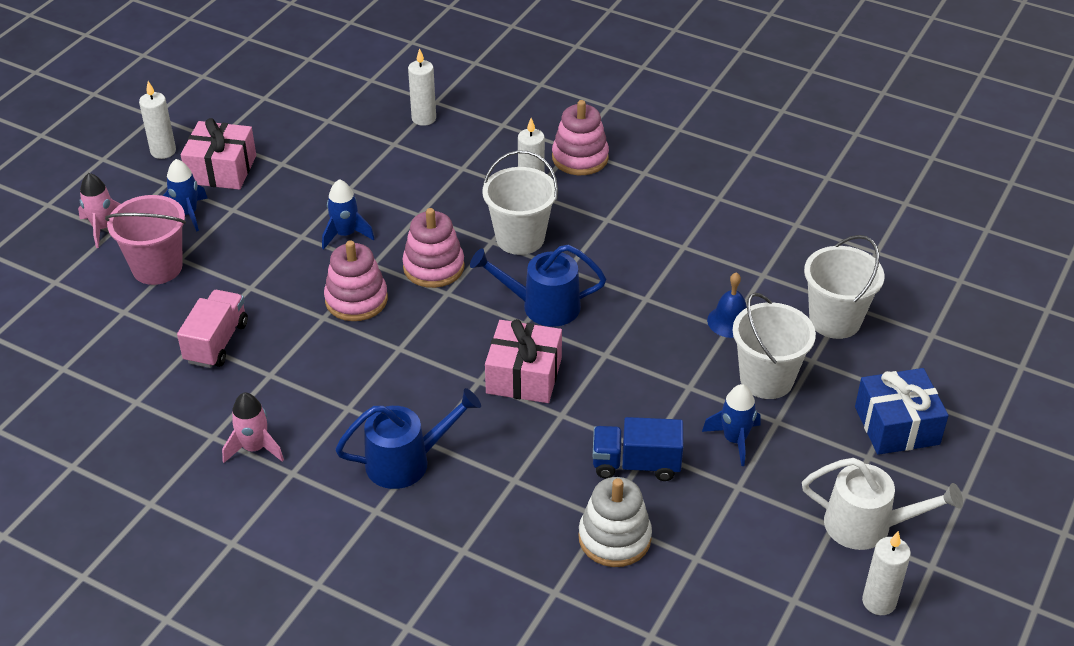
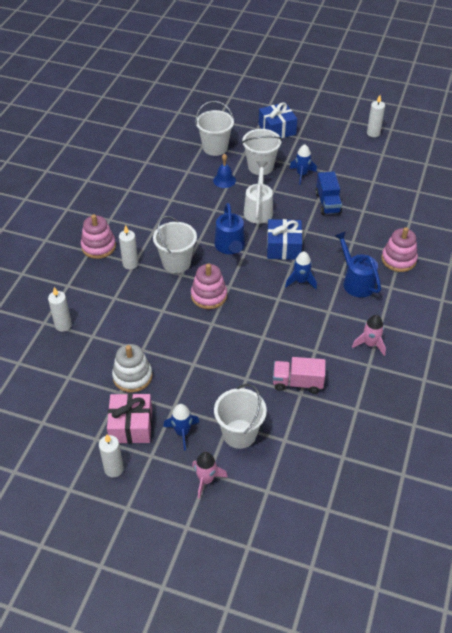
camera: 100 degrees left, 5 degrees up
pink bucket [105,195,186,285] -> white bucket [214,384,267,449]
blue rocket [322,179,374,249] -> blue rocket moved to [285,251,317,289]
pink stacking toy [324,240,388,321] -> pink stacking toy moved to [381,227,418,272]
pink gift [485,319,562,403] -> blue gift [267,219,302,260]
white stacking toy [578,477,652,567] -> white stacking toy moved to [112,344,153,392]
white watering can [802,458,963,550] -> white watering can moved to [244,161,273,224]

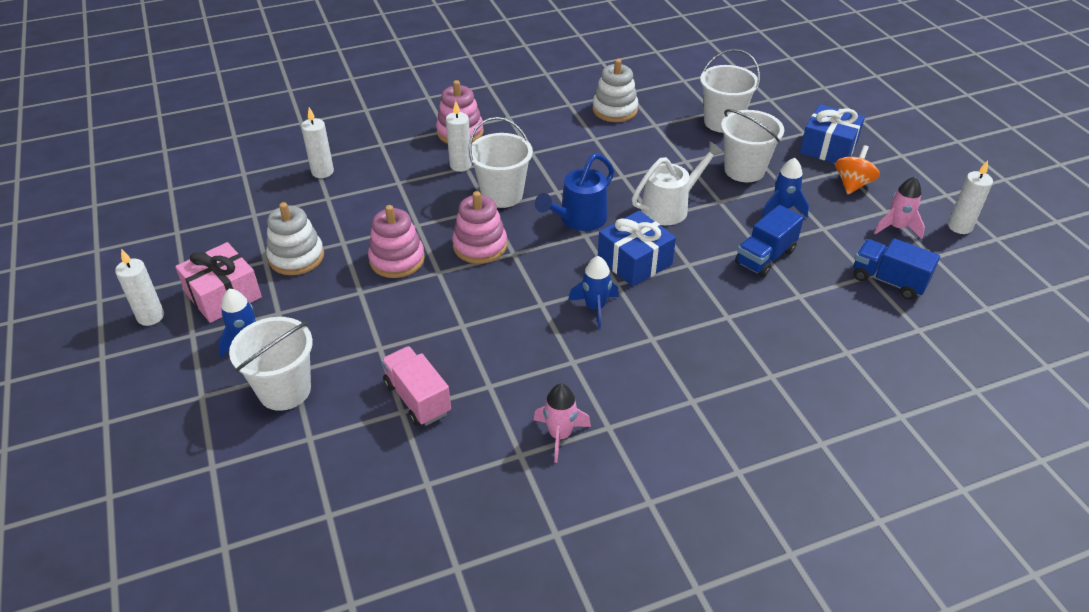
camera: 50 degrees right, 5 degrees down
pink rocket [192,452,228,499] -> pink rocket moved to [874,177,925,239]
blue bell [213,154,236,188] -> none
blue watering can [335,231,381,297] -> none
pink stacking toy [381,227,418,272] -> pink stacking toy moved to [368,205,425,278]
none -> white stacking toy [592,59,638,122]
none -> orange spinning top [835,145,880,194]
none -> blue truck [853,238,940,300]

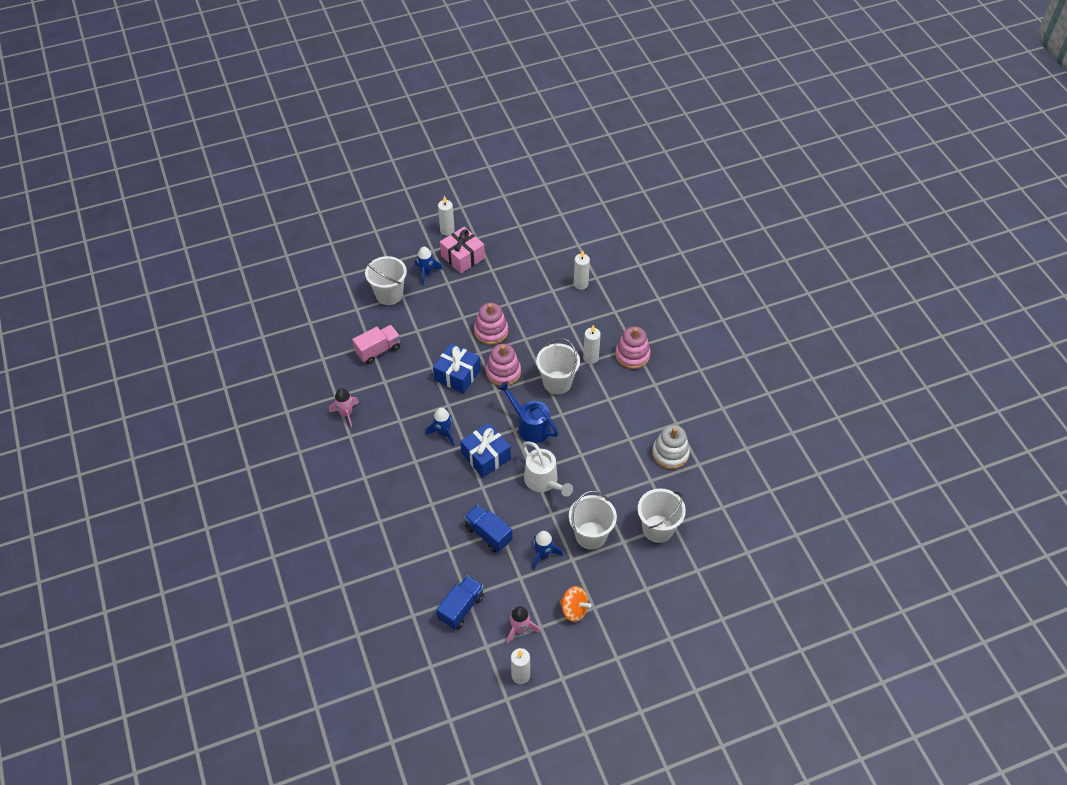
camera: 90 degrees right, 10 degrees up
white stacking toy [266,202,324,275] -> none
blue gift [800,104,865,163] -> blue gift moved to [433,343,481,394]

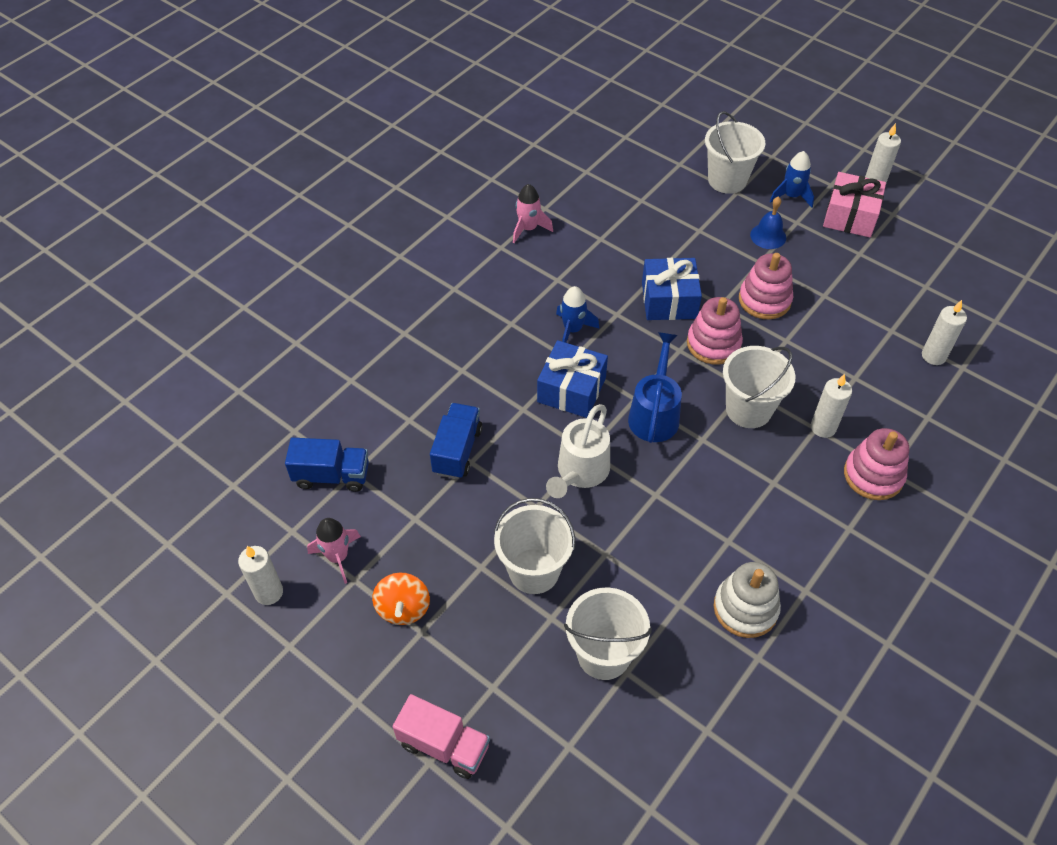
camera: 60 degrees right, 0 degrees up
pink truck [352,325,400,364] -> pink truck moved to [392,694,490,779]
blue rocket [533,531,563,570] -> none
none -> blue bell [750,197,786,249]

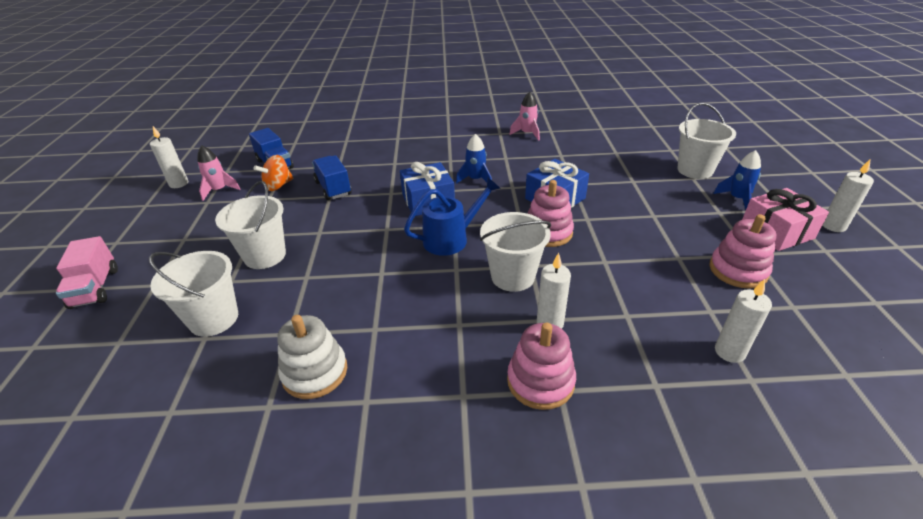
camera: 50 degrees right, 15 degrees down
orange spinning top [372,573,430,625] -> orange spinning top moved to [253,155,293,191]
blue truck [430,403,482,479] -> blue truck turned 90 degrees counterclockwise [312,155,352,200]
white watering can [546,404,610,498] -> none
pink stacking toy [739,253,793,320] -> pink stacking toy moved to [710,214,777,289]
blue bell [750,197,786,249] -> none

